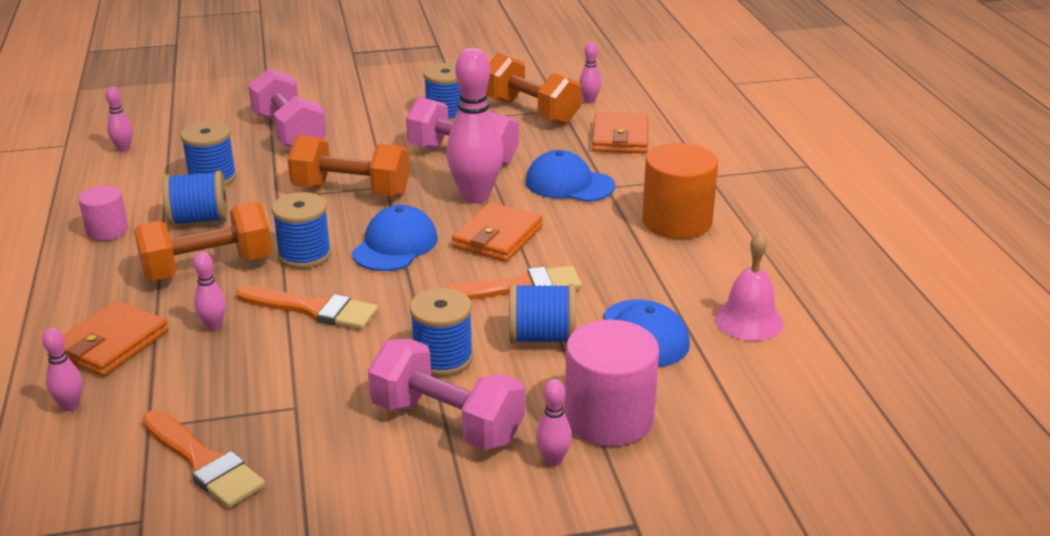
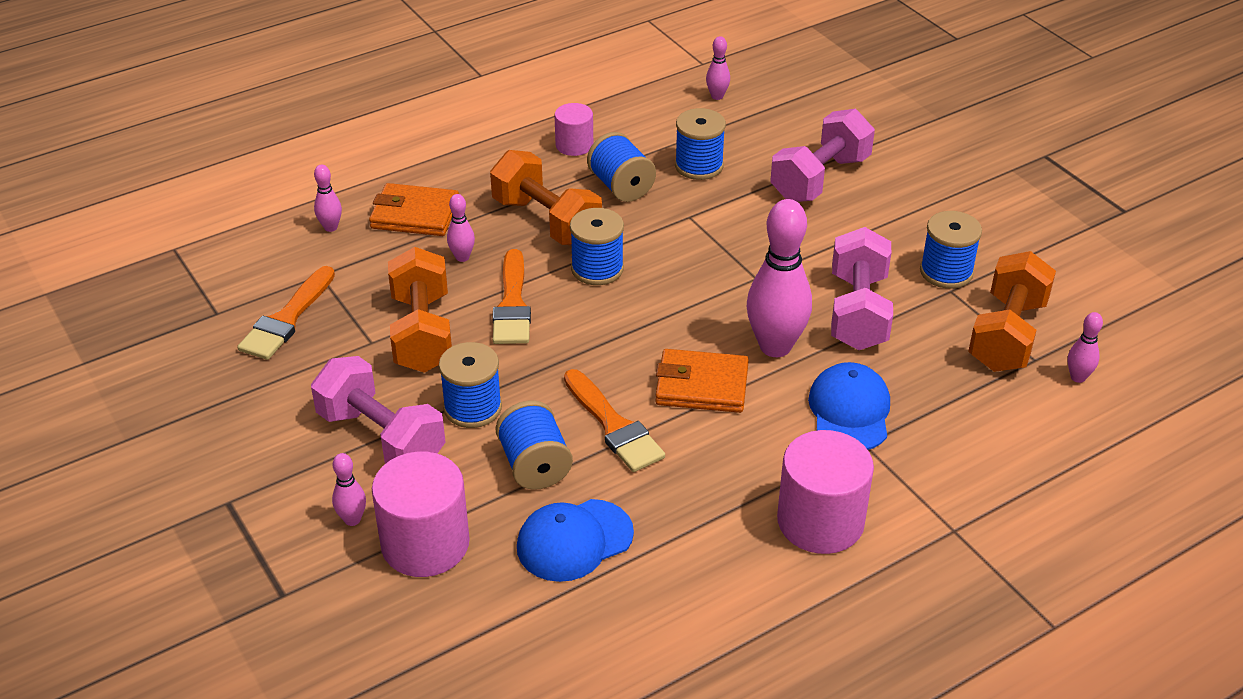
camera: 70 degrees right, 10 degrees up
orange dumbbell [288,135,410,197] -> orange dumbbell moved to [388,247,452,373]
blue cap [352,205,438,271] -> none
pink dumbbell [368,339,525,451] -> pink dumbbell turned 60 degrees counterclockwise [311,356,446,463]
orange wallet [592,112,648,154] -> none
orange cylinder [642,143,718,239] -> pink cylinder [777,430,874,554]
pink bell [715,232,784,341] -> none

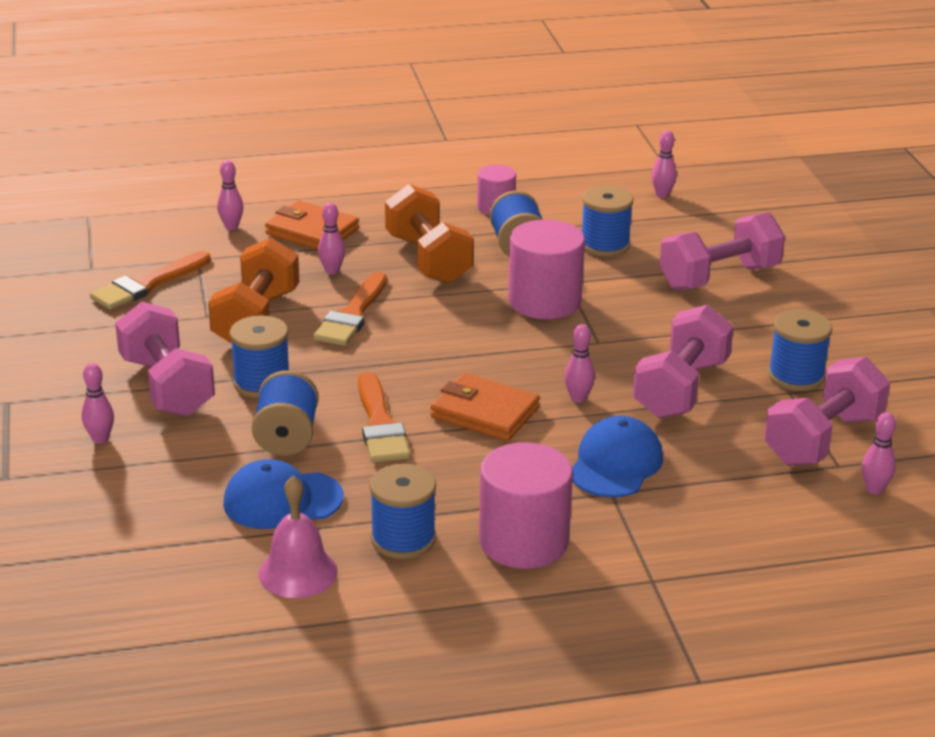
camera: 20 degrees right, 10 degrees down
pink cylinder [372,451,470,577] -> pink cylinder moved to [508,220,585,319]
blue spool [570,208,624,285] -> blue spool moved to [370,464,436,559]
pink bowling pin [747,199,812,357] -> pink bowling pin [564,324,595,403], size x0.46
orange dumbbell [968,251,1056,372] -> pink dumbbell [764,357,890,466]
none -> pink bell [259,476,338,598]

